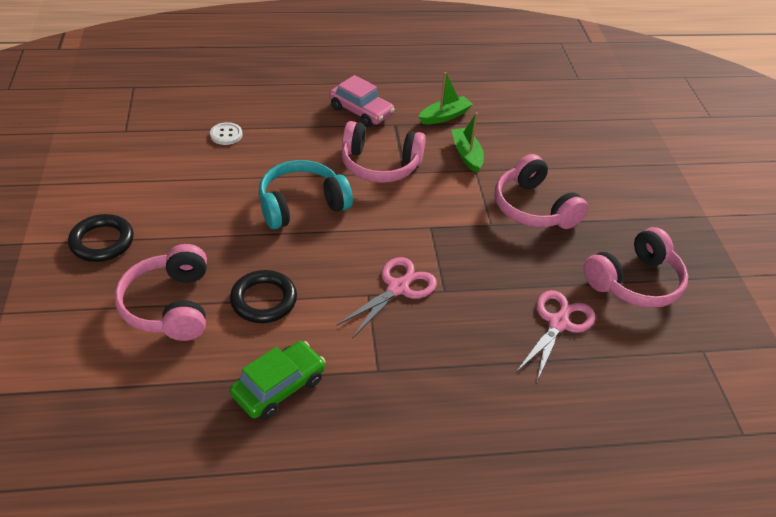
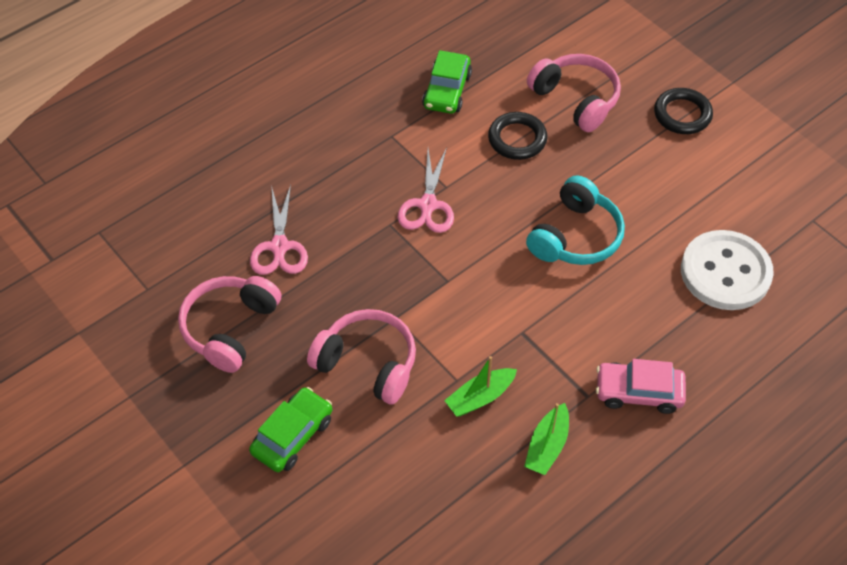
camera: 150 degrees right, 10 degrees up
white button [210,122,243,145] -> white button [681,230,774,310], size x2.37
pink headphones [341,121,426,183] -> none
green boat [451,112,484,173] -> green boat turned 105 degrees clockwise [444,356,517,417]
none -> green car [249,387,332,472]

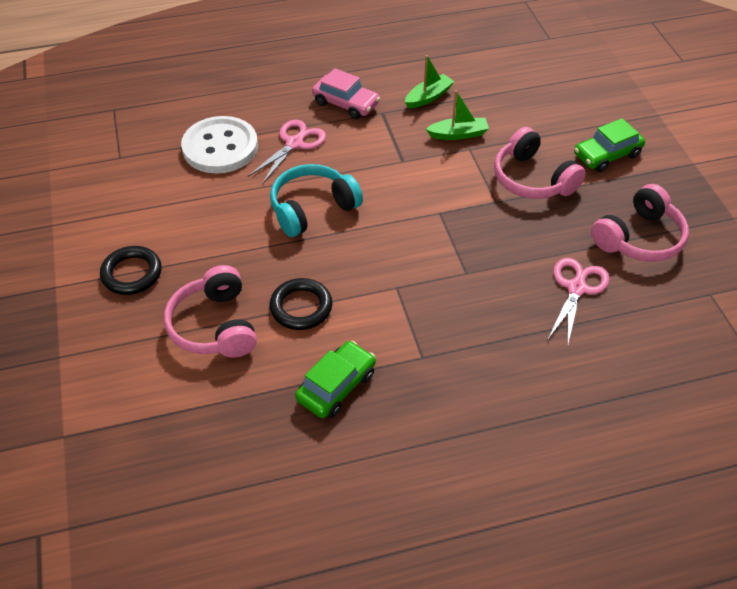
camera: 155 degrees left, 5 degrees down
pink scissors [398,147,454,233] -> pink scissors moved to [248,120,326,184]

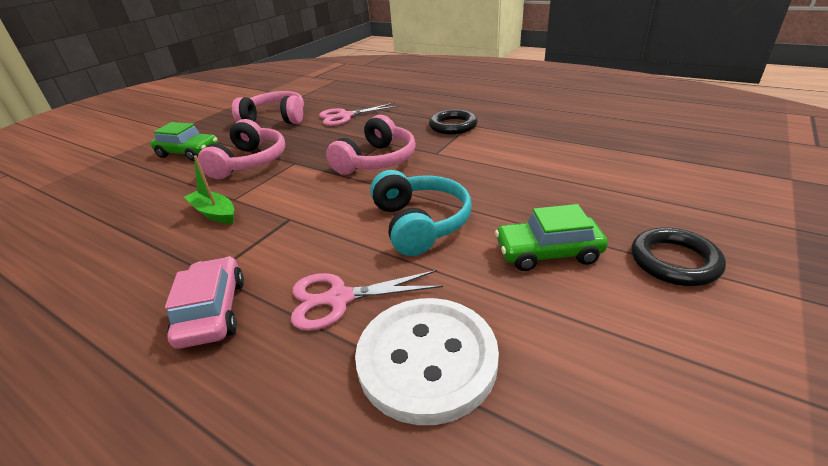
camera: 130 degrees left, 15 degrees down
pink headphones [164,265,257,357] -> pink headphones moved to [326,115,416,175]
black ring [269,278,332,330] -> black ring moved to [429,109,478,135]
turquoise headphones [270,164,363,237] -> turquoise headphones turned 120 degrees counterclockwise [370,170,471,256]
green car [295,341,376,418] -> green car moved to [495,204,608,271]
green boat [405,55,454,109] -> none

